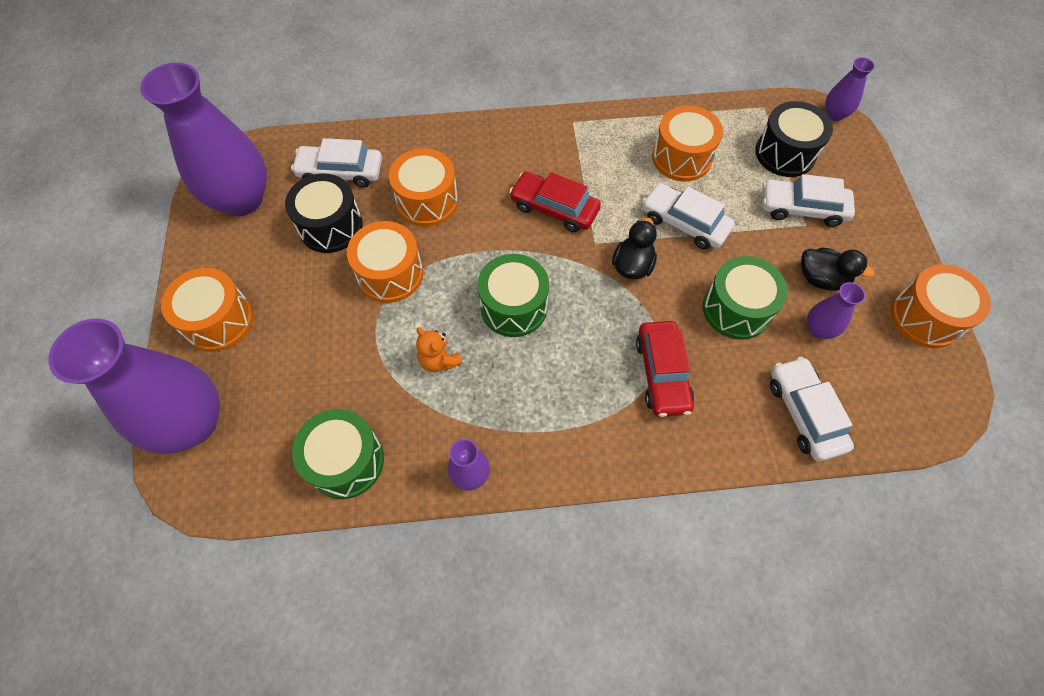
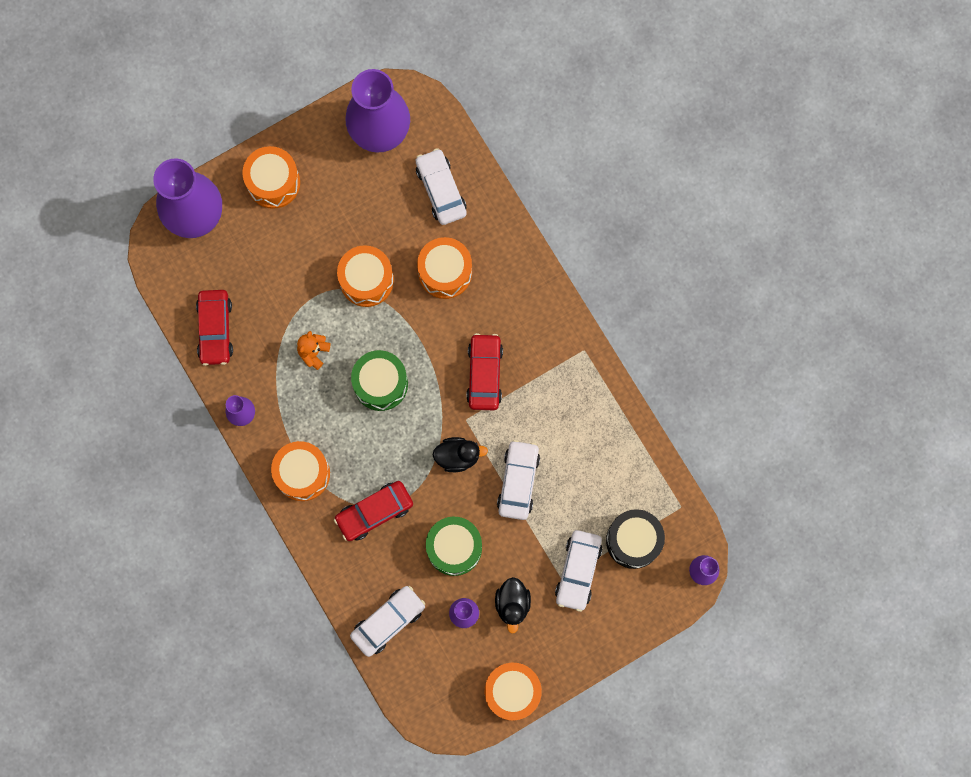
camera: 65 degrees right, 15 degrees up
black drum [285,173,363,253] -> none
green drum [292,409,384,499] -> red car [196,290,233,366]
orange drum [652,105,723,182] -> orange drum moved to [271,441,330,501]
white car [762,174,855,227] -> white car turned 150 degrees counterclockwise [555,530,602,612]

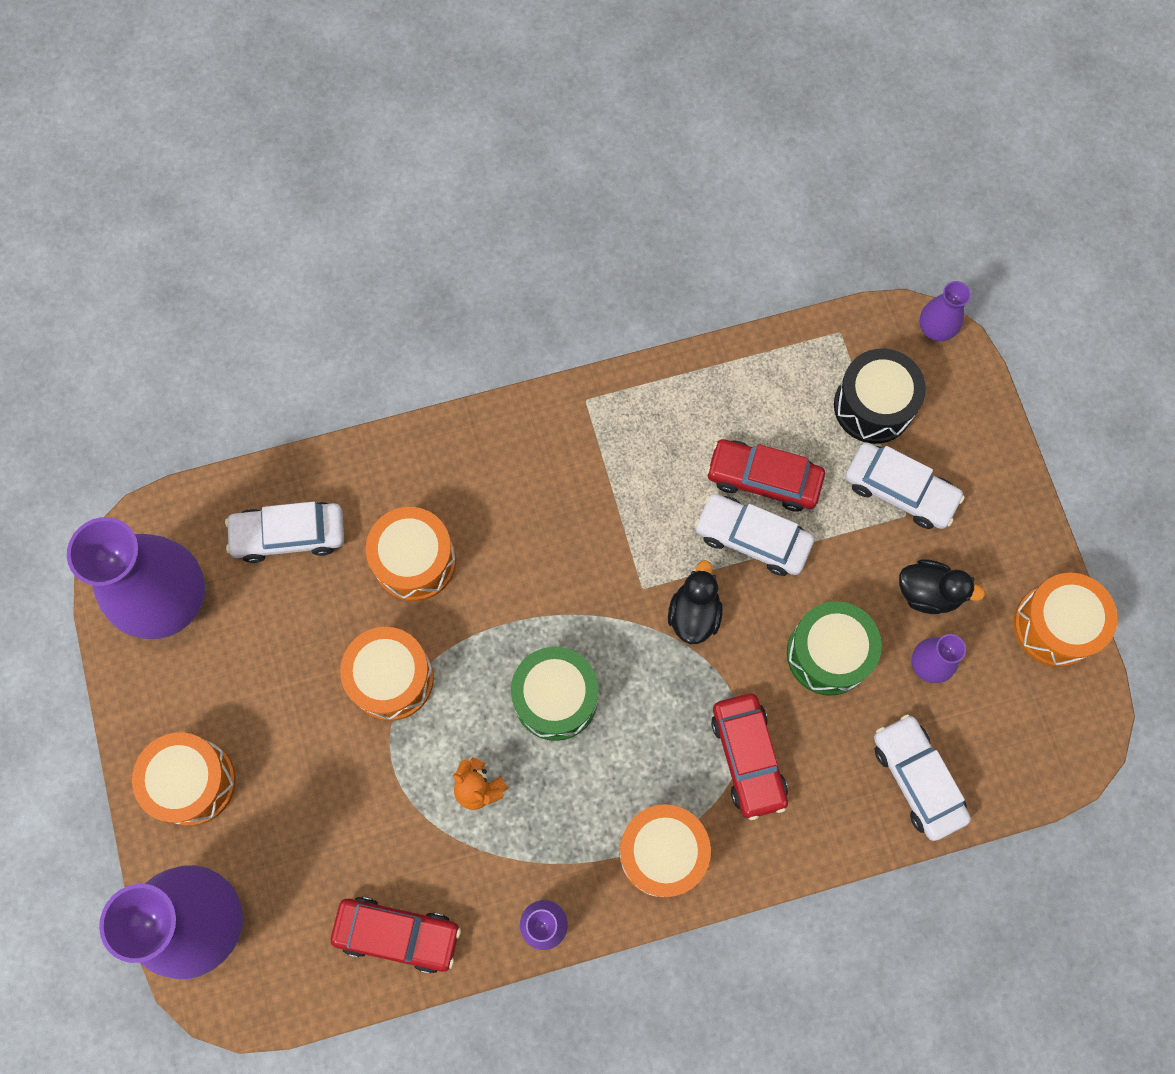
camera: 75 degrees left, 5 degrees down
red car [466,333,503,410] -> red car moved to [706,439,825,512]

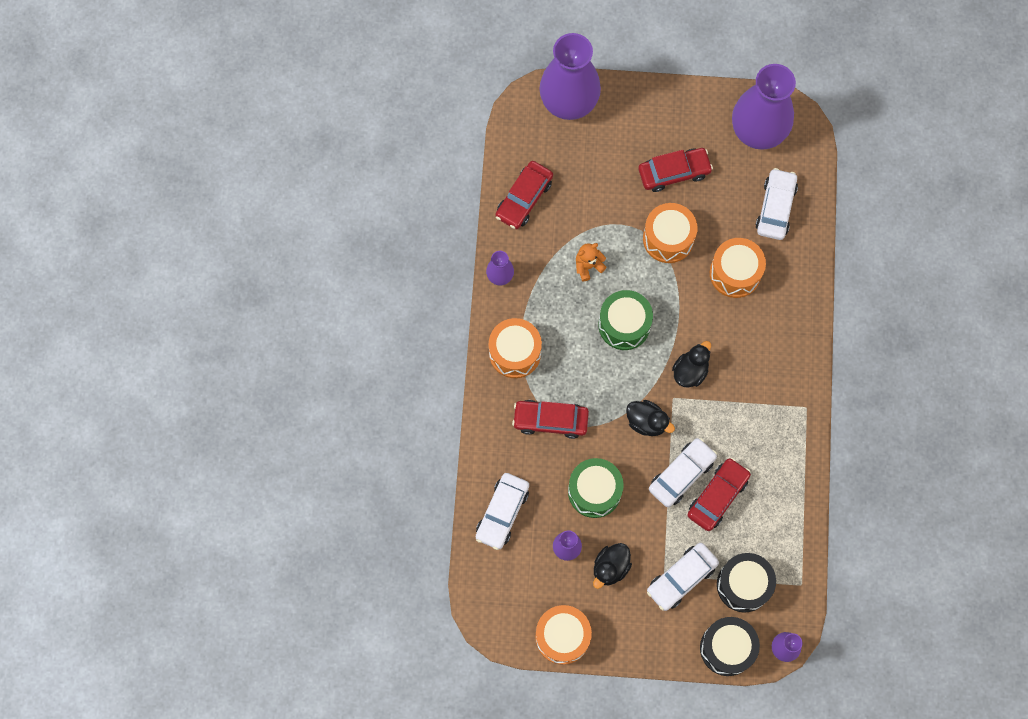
camera: 110 degrees right, 0 degrees up
orange drum [132,732,236,826] -> none
white car [874,714,971,841] -> white car turned 120 degrees clockwise [476,473,529,550]
none -> red car [638,148,713,192]
none -> black duck [672,341,711,387]
none -> black drum [700,617,760,676]

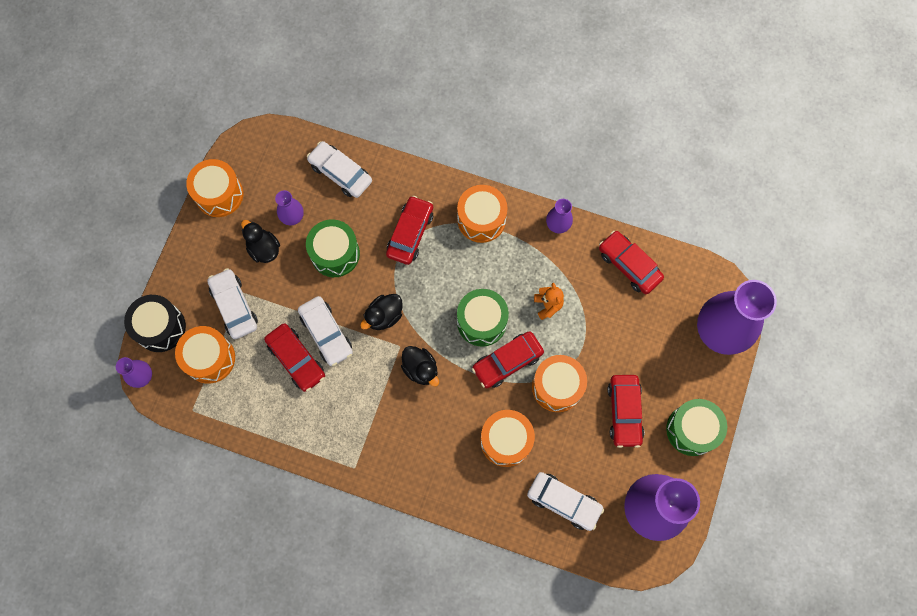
camera: 105 degrees right, 0 degrees up
black drum [717,553,776,612] -> orange drum [175,326,235,384]
none -> red car [472,331,544,388]
none -> green drum [666,399,727,456]

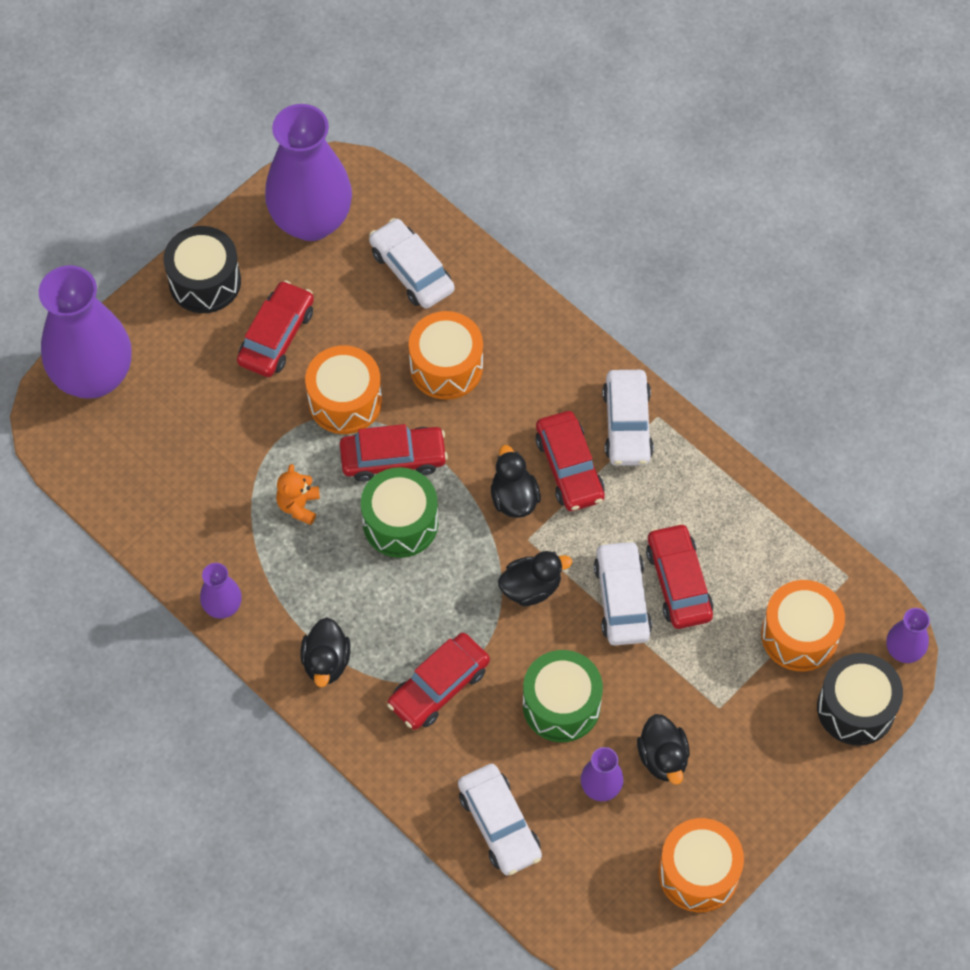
camera: 155 degrees left, 10 degrees down
white car [207,268,258,339] -> white car moved to [602,370,654,466]
orange drum [457,185,508,243] -> black duck [301,617,351,687]
red car [599,231,664,294] -> red car moved to [535,411,605,511]
green drum [666,399,727,456] -> black drum [164,226,241,313]

